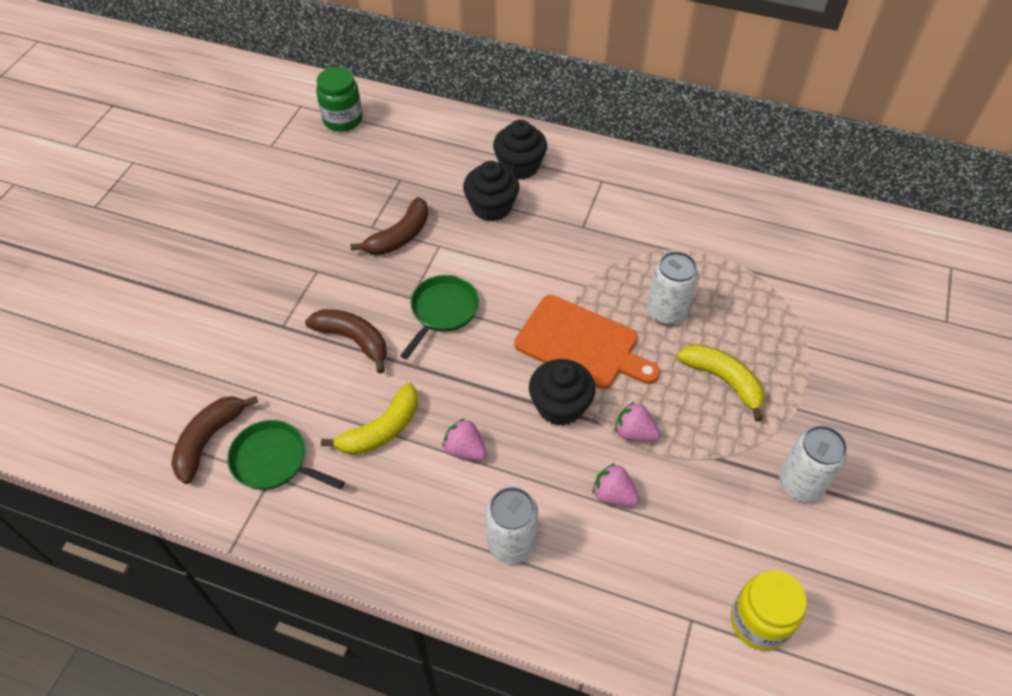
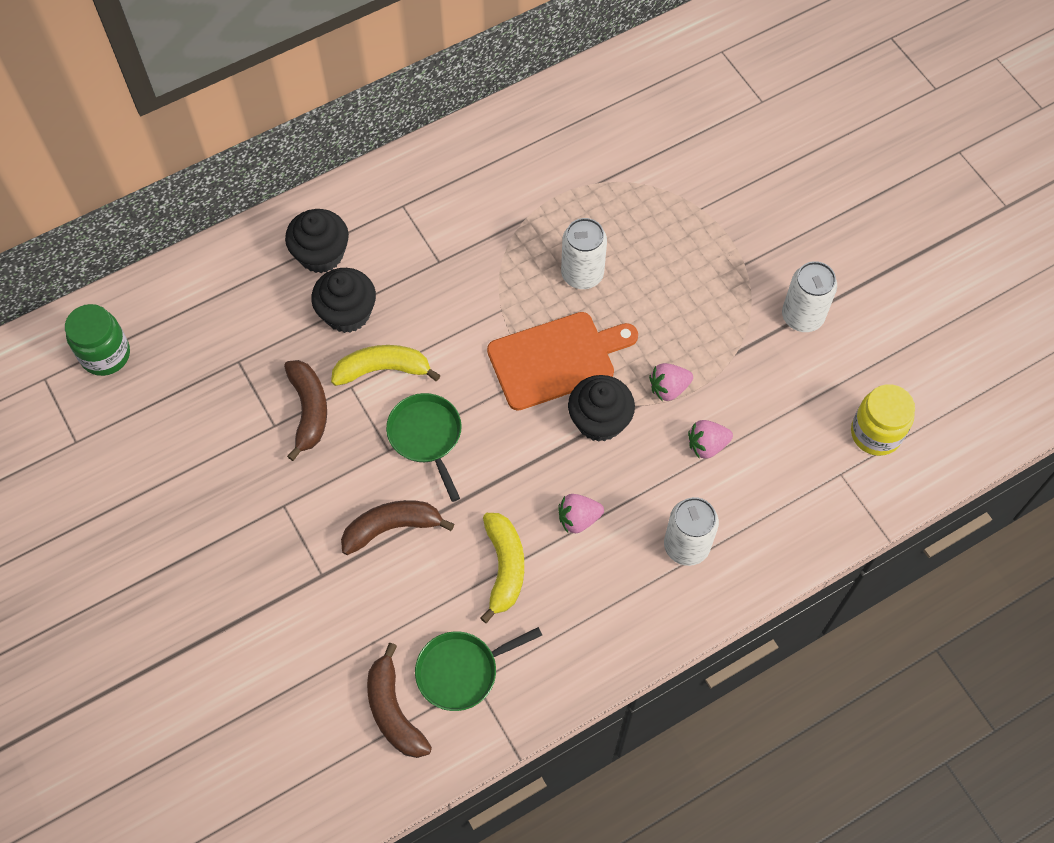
camera: 50 degrees left, 10 degrees up
yellow banana [677,344,764,422] -> yellow banana moved to [331,345,441,386]

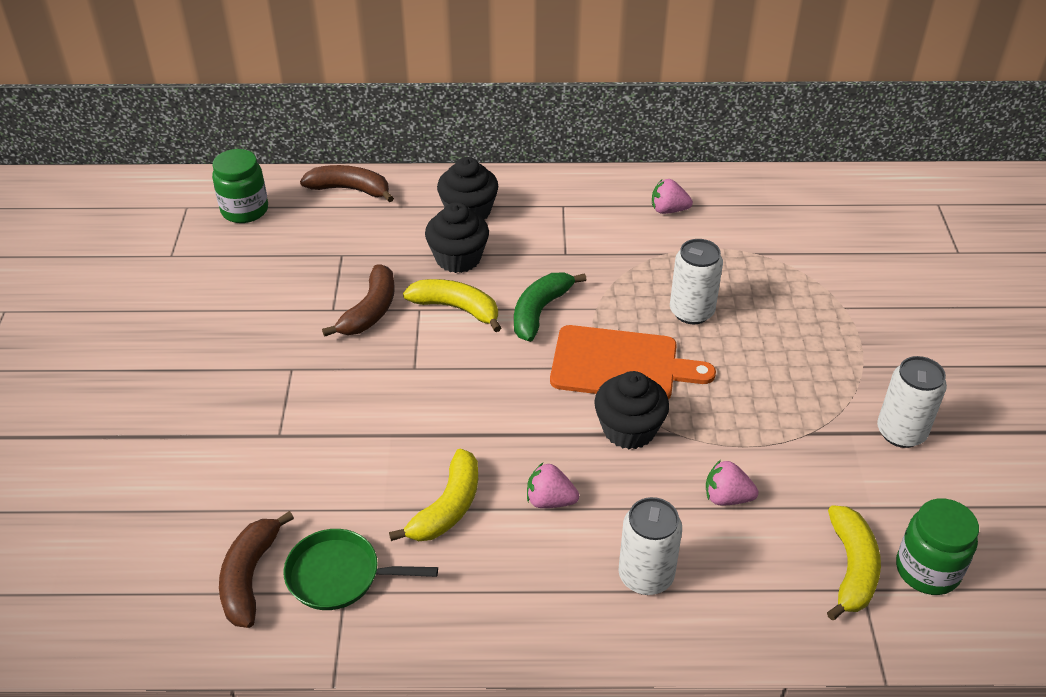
camera: 30 degrees right, 20 degrees down
brown banana [341,500,454,555] -> brown banana moved to [300,165,394,202]
green pan [386,393,462,502] -> none
pink strawberry [649,363,693,402] -> pink strawberry moved to [652,179,693,214]
yellow jar [851,384,915,456] -> green jar [896,498,979,595]
none -> green banana [514,272,587,342]
none -> yellow banana [827,505,881,620]

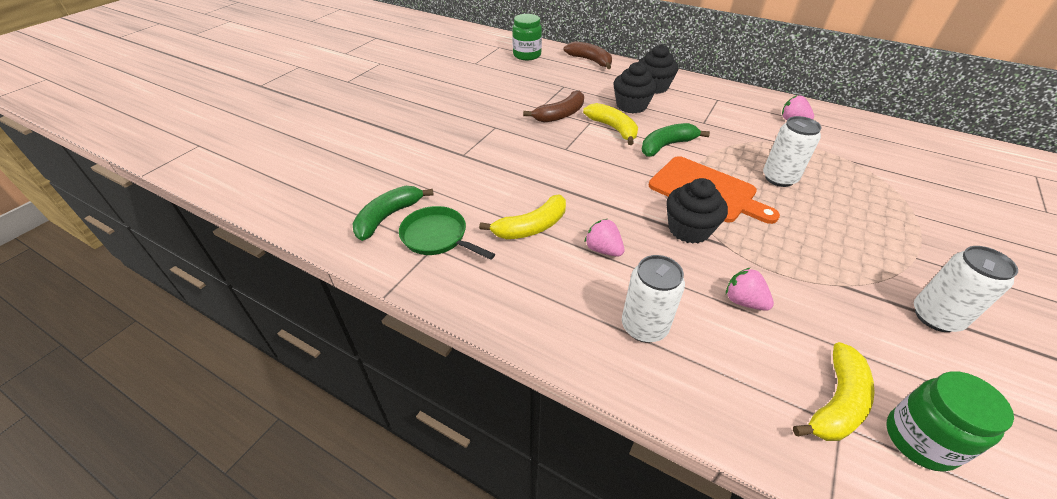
camera: 30 degrees right, 0 degrees up
brown banana [219,511,294,628] -> green banana [352,186,433,241]

